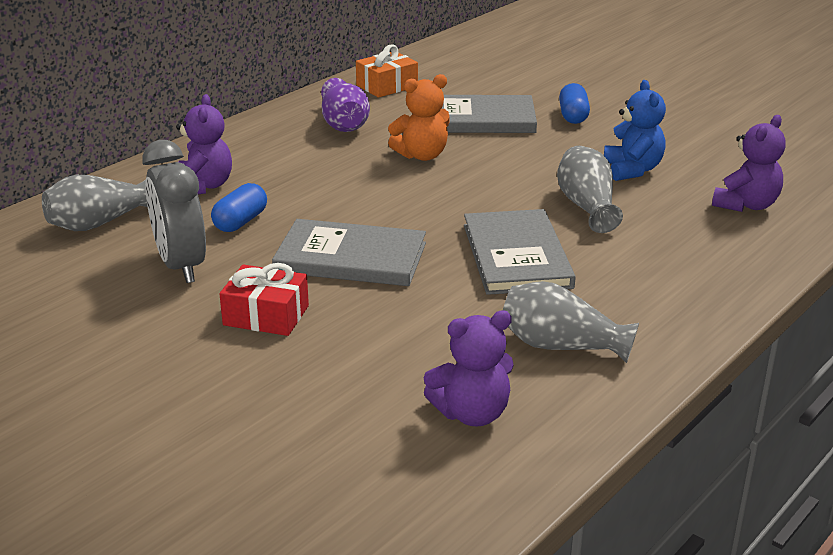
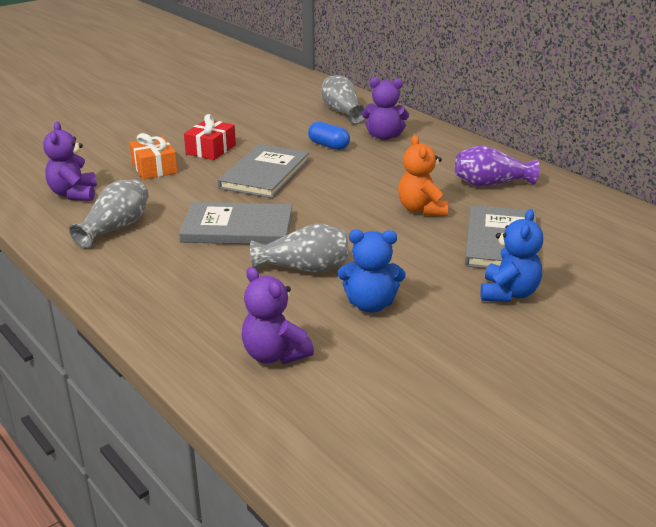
camera: 100 degrees right, 0 degrees up
grey clock [142,140,206,283] -> none
orange gift [356,45,418,98] -> orange gift moved to [129,133,178,180]
blue capsule [559,83,590,124] -> blue teddy bear [480,209,543,302]

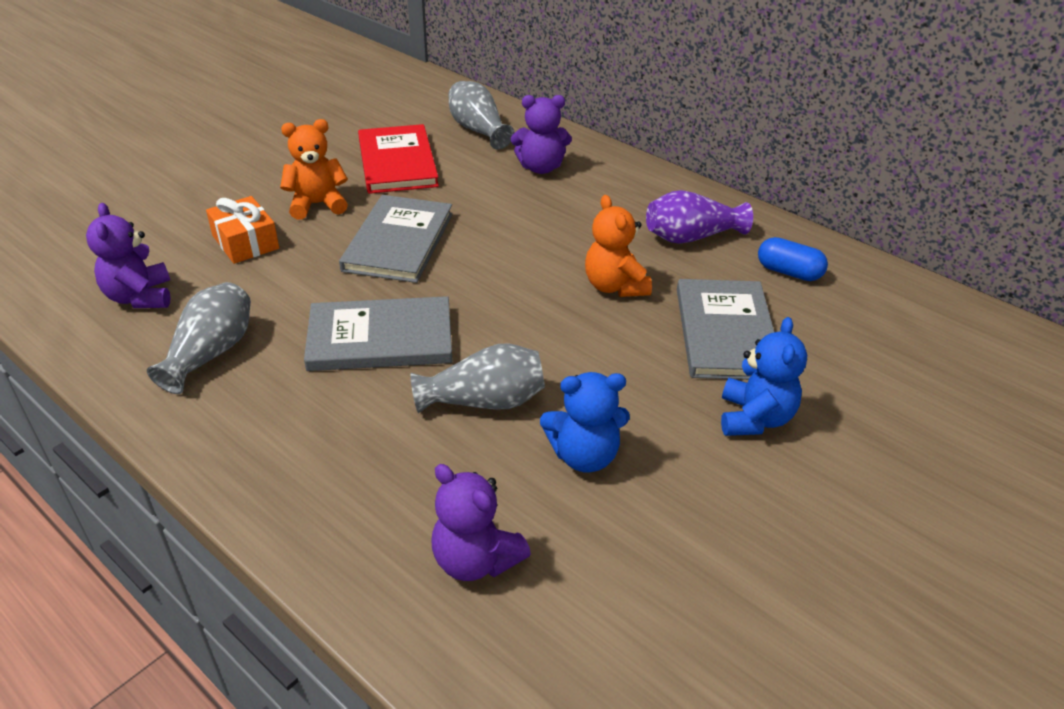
camera: 10 degrees left, 10 degrees up
red gift [184,114,236,160] -> orange teddy bear [280,119,348,220]
blue capsule [308,121,350,150] -> blue capsule moved to [758,237,828,281]
none -> red book [358,124,439,194]

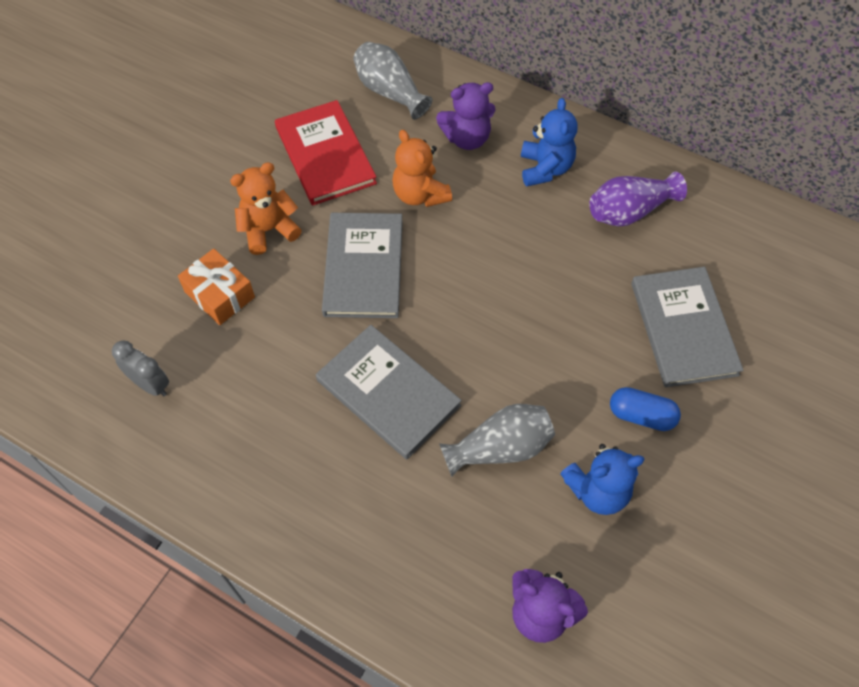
camera: 10 degrees left, 20 degrees up
purple teddy bear [86,203,171,308] -> grey clock [112,340,169,396]
grey vase [147,282,251,394] -> none
grey book [304,296,453,371] -> grey book turned 60 degrees clockwise [316,325,462,459]
orange teddy bear [585,195,652,297] -> orange teddy bear moved to [392,130,452,207]
blue teddy bear [721,317,807,436] -> blue teddy bear moved to [521,98,578,186]
blue capsule [758,237,828,281] -> blue capsule moved to [610,387,681,431]

